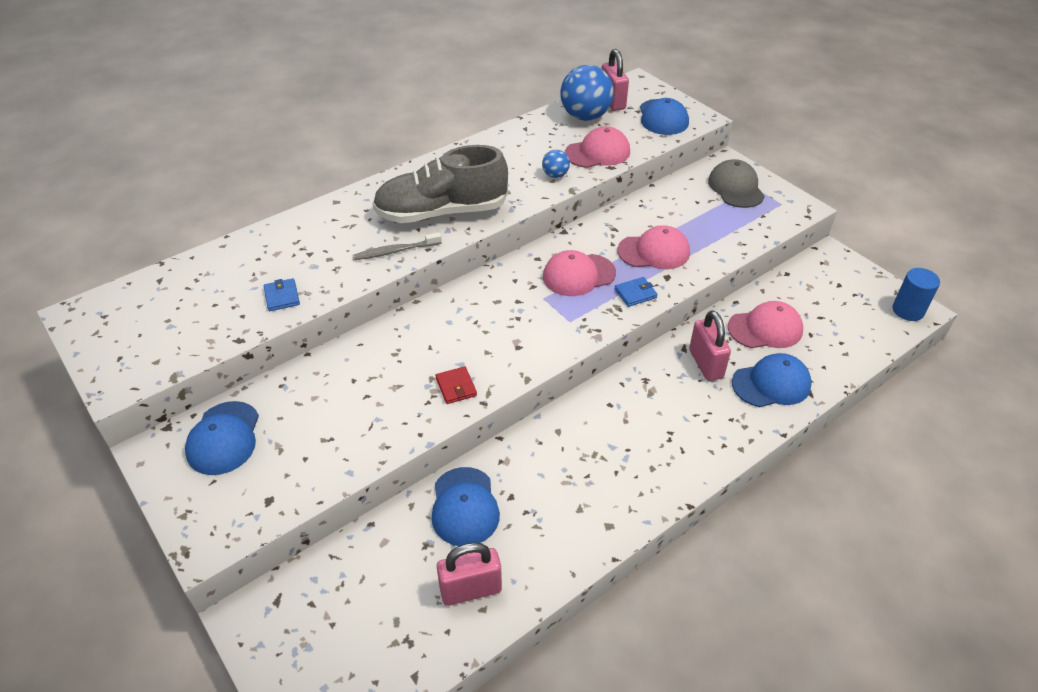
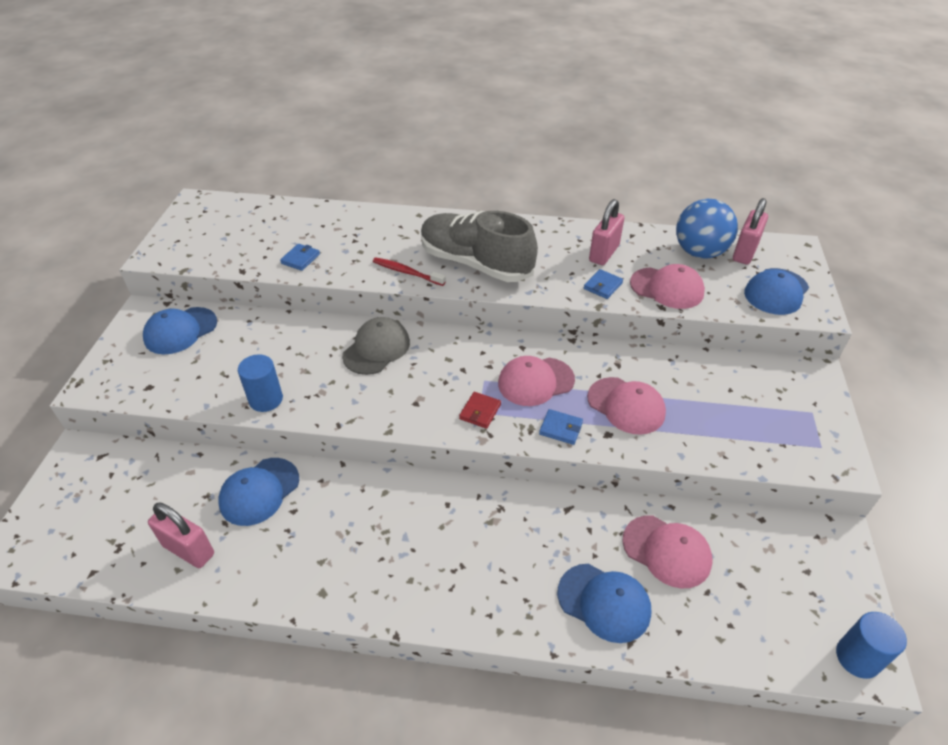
camera: 45 degrees right, 0 degrees up
grey toothbrush [354,232,442,260] -> red toothbrush [373,257,446,286]
red wallet [436,366,477,404] -> red wallet moved to [459,392,501,429]
blue ball [542,150,570,178] -> blue wallet [584,269,623,299]
pink cap [543,250,616,296] -> pink cap turned 45 degrees counterclockwise [498,356,575,406]
pink padlock [689,310,731,381] -> pink padlock moved to [589,199,625,265]
grey cap [708,159,765,208] -> grey cap moved to [342,317,410,375]
none -> blue cylinder [238,354,283,412]

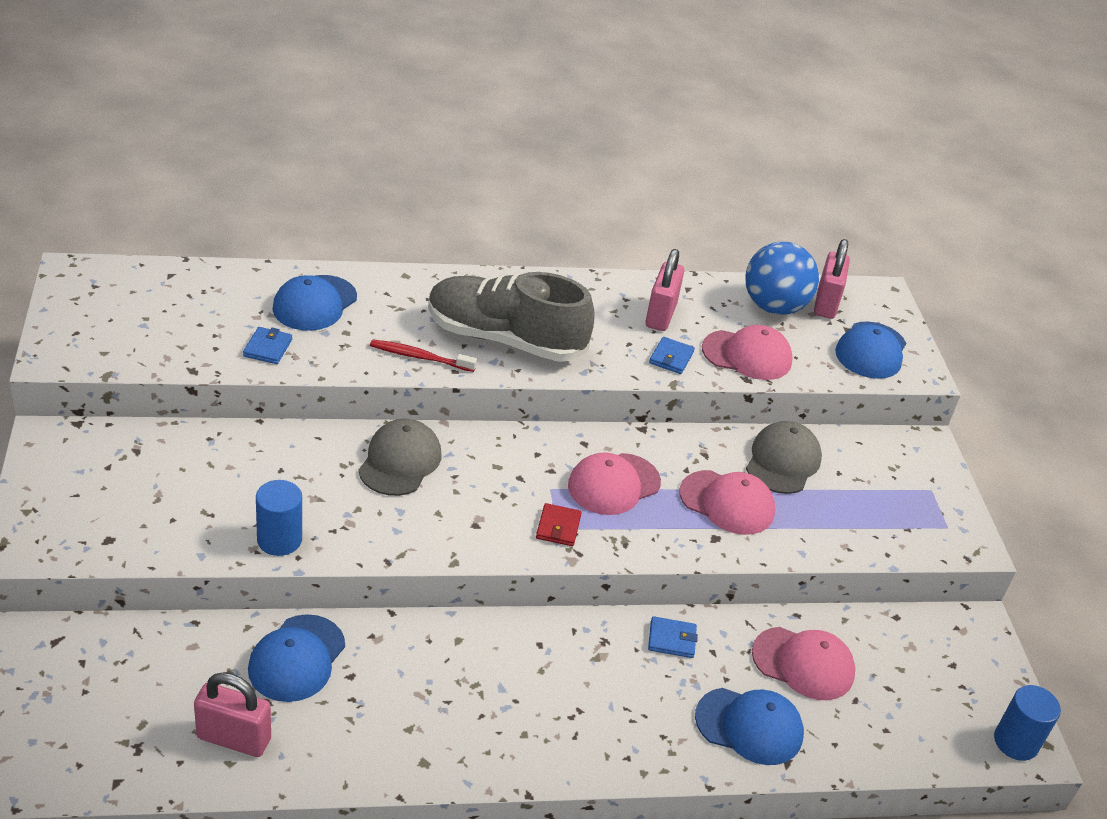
camera: 20 degrees left, 5 degrees down
blue cap [143,307,217,354] -> blue cap moved to [273,275,357,331]
blue wallet [539,409,583,445] -> blue wallet moved to [648,616,698,658]
none -> grey cap [746,421,822,494]

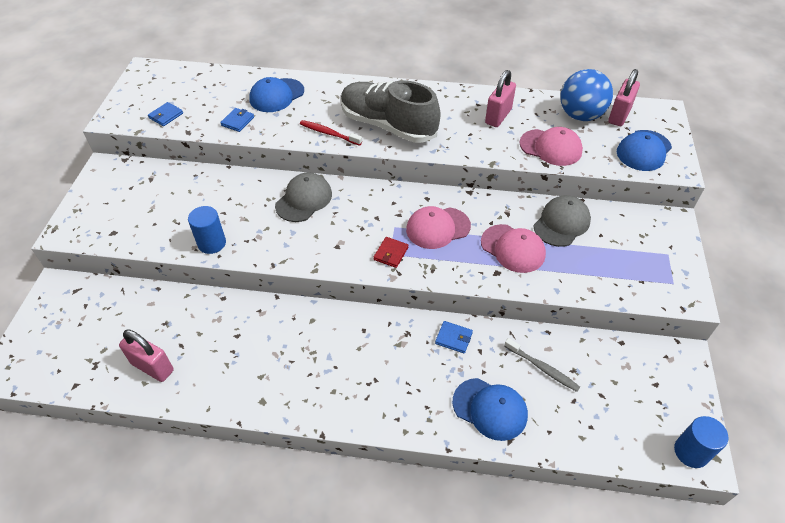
camera: 20 degrees right, 10 degrees up
blue cap [248,614,345,702] -> none
blue wallet [649,337,695,374] -> blue wallet moved to [148,102,183,126]
pink cap [752,627,856,700] -> grey toothbrush [504,338,580,392]

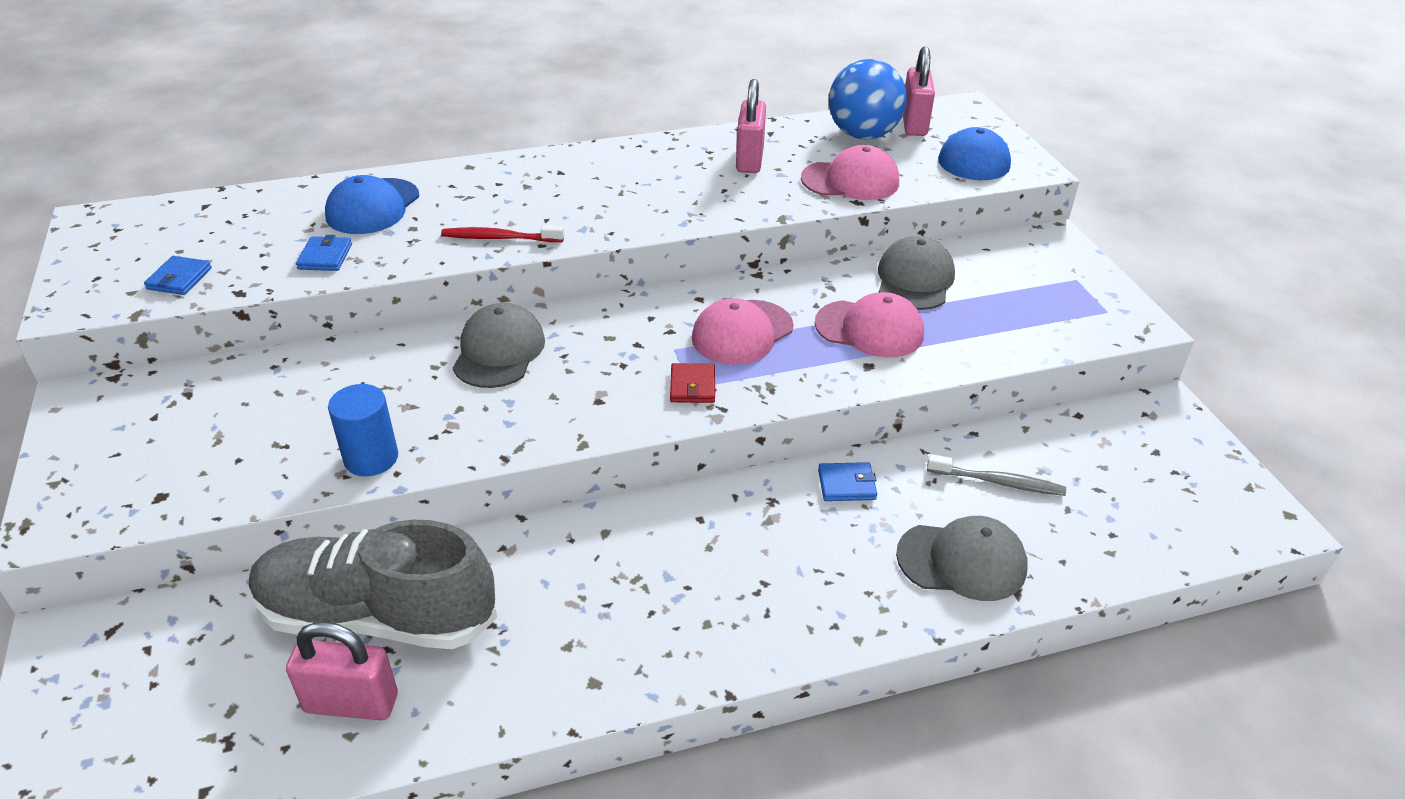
camera: 25 degrees left, 10 degrees down
grey shoe [341,80,441,143] -> grey shoe moved to [249,520,497,649]
blue cap [452,378,528,441] -> grey cap [896,516,1028,601]
blue cylinder [674,416,729,468] -> none

